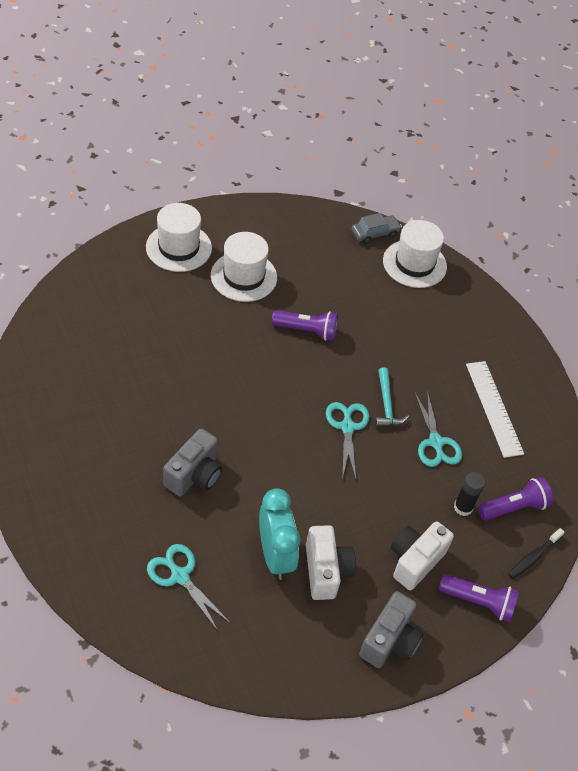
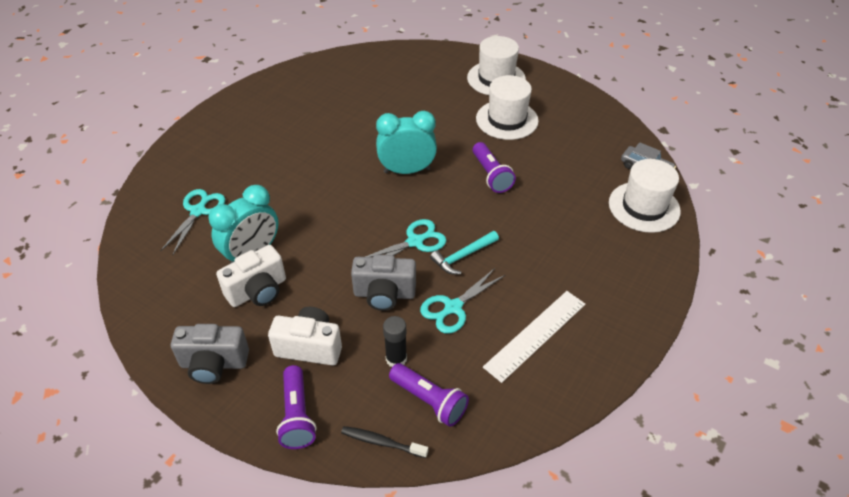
camera: 65 degrees right, 5 degrees down
grey camera [163,429,222,496] -> grey camera moved to [351,255,416,311]
none -> turquoise clock [376,111,437,174]

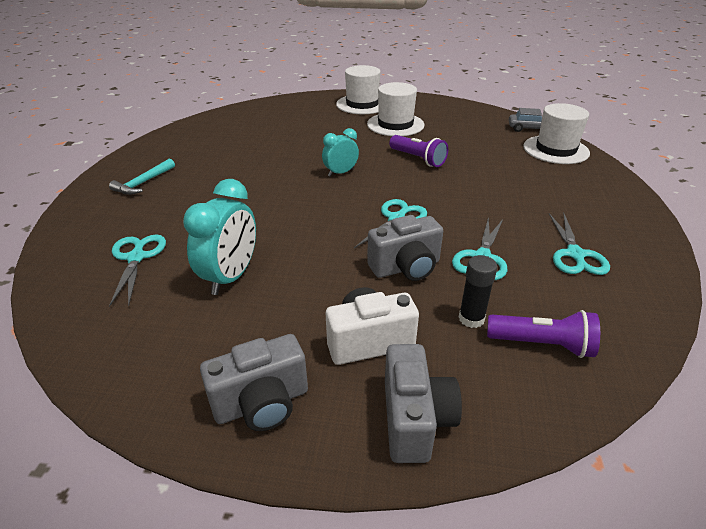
camera: 25 degrees left, 10 degrees down
white camera [216,245,286,307] -> none
purple flashlight [276,365,317,449] -> grey camera [385,344,462,463]
black toothbrush [341,426,428,458] -> none
turquoise clock [376,111,437,174] -> turquoise clock [322,128,359,177], size x0.62
turquoise hammer [430,231,499,274] -> turquoise hammer moved to [109,159,175,195]
white ruler [483,291,585,383] -> turquoise scissors [549,212,610,275]

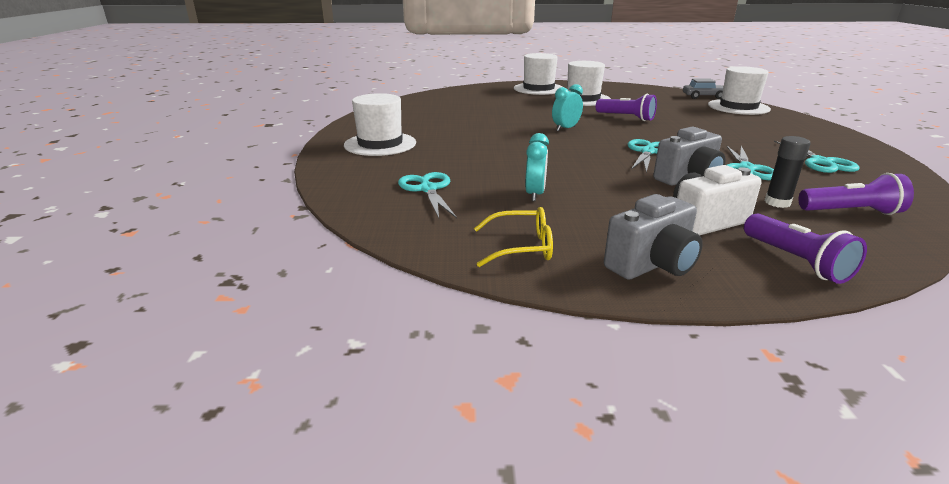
camera: 10 degrees left, 10 degrees down
turquoise hammer [109,159,175,195] -> white hat [344,93,416,156]
turquoise clock [183,179,256,295] -> turquoise clock [525,133,549,201], size x0.62
grey camera [385,344,462,463] -> purple flashlight [744,214,867,284]
none -> yellow glasses [474,207,553,267]

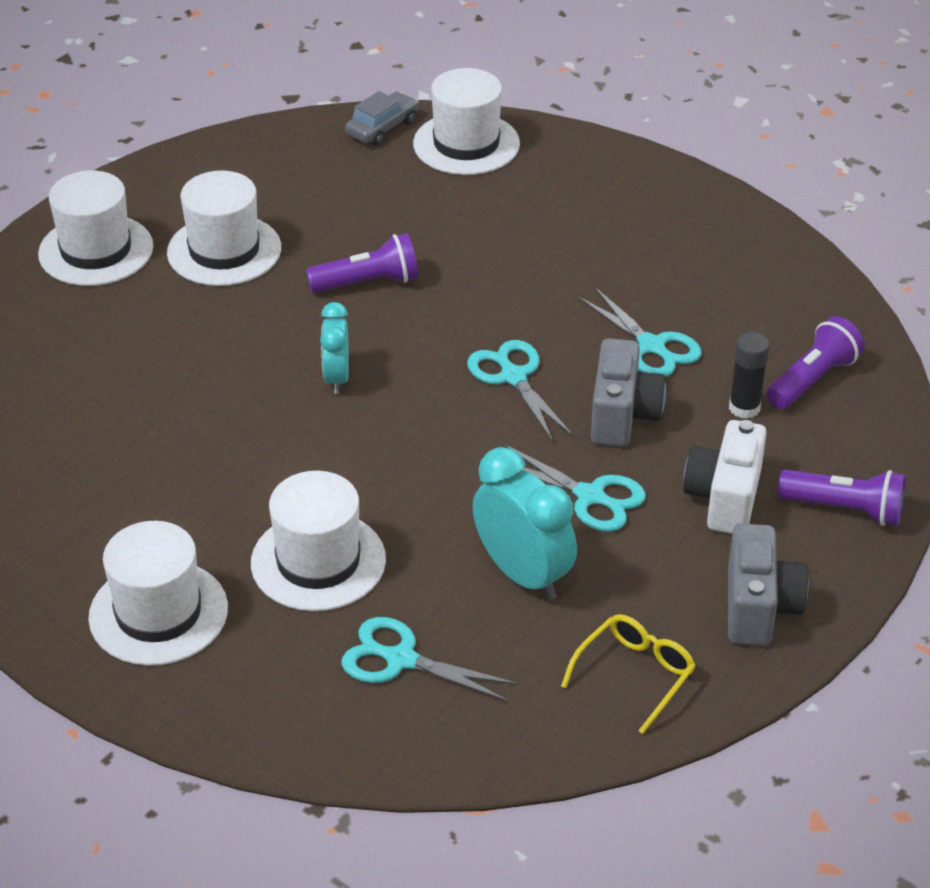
camera: 50 degrees left, 15 degrees up
turquoise clock [525,133,549,201] -> turquoise clock [473,447,577,600], size x1.62
turquoise scissors [774,141,860,173] -> turquoise scissors moved to [503,444,646,532]
none -> white hat [251,471,386,611]

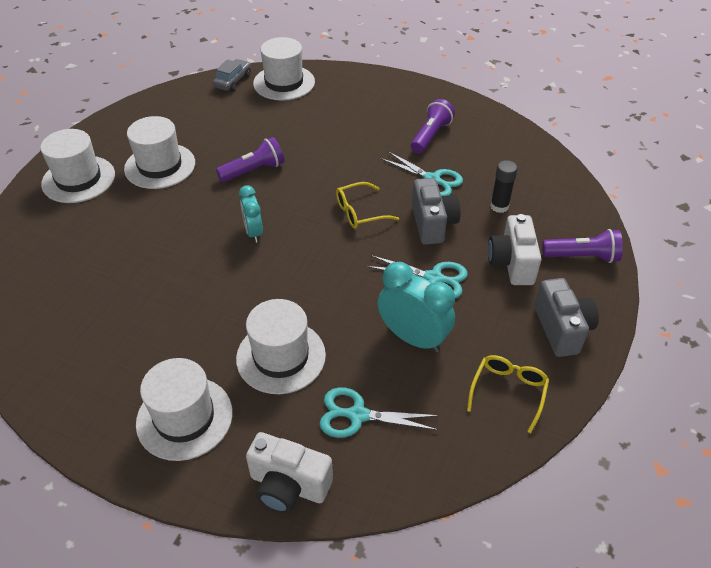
camera: 15 degrees left, 5 degrees up
turquoise scissors [467,340,573,442] -> yellow glasses [336,182,399,229]
purple flashlight [766,316,865,409] -> purple flashlight moved to [411,99,455,154]
none -> white camera [246,432,333,513]

